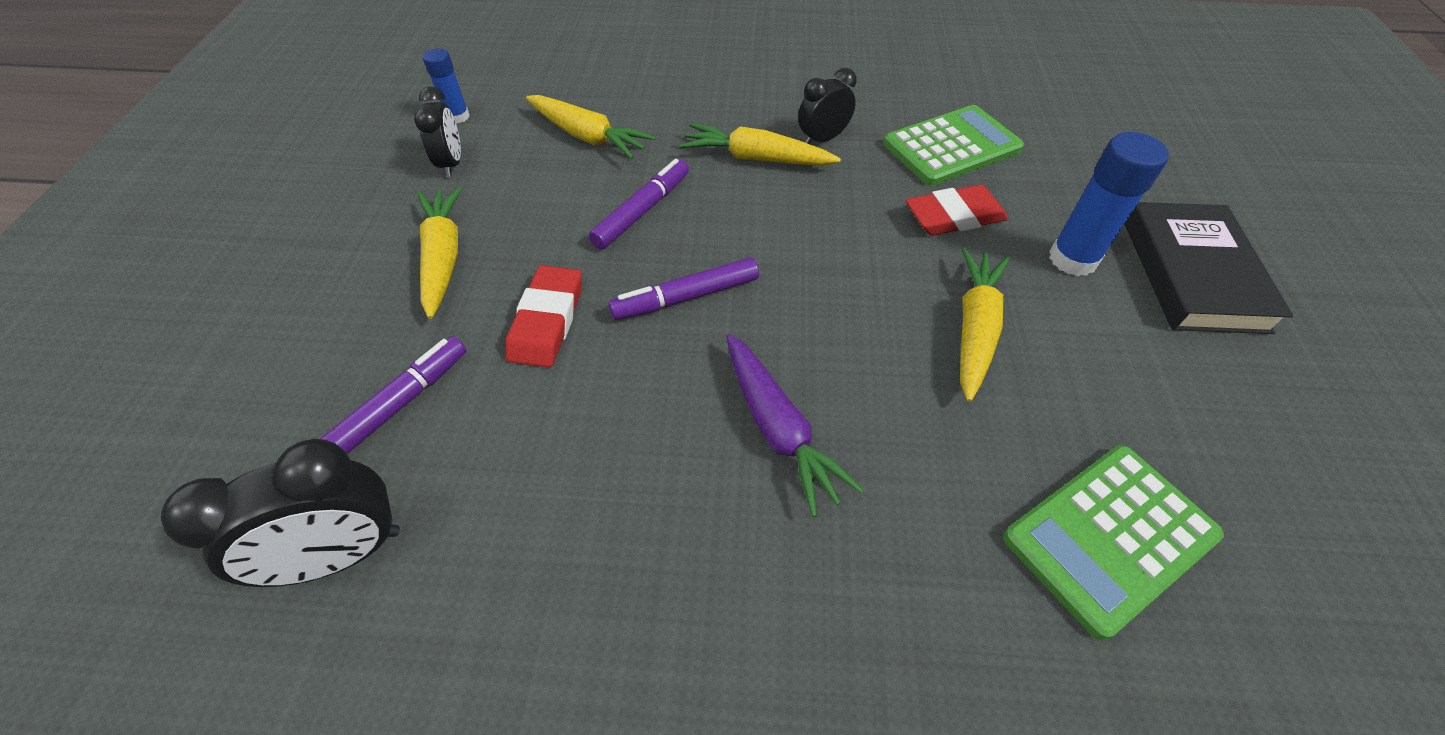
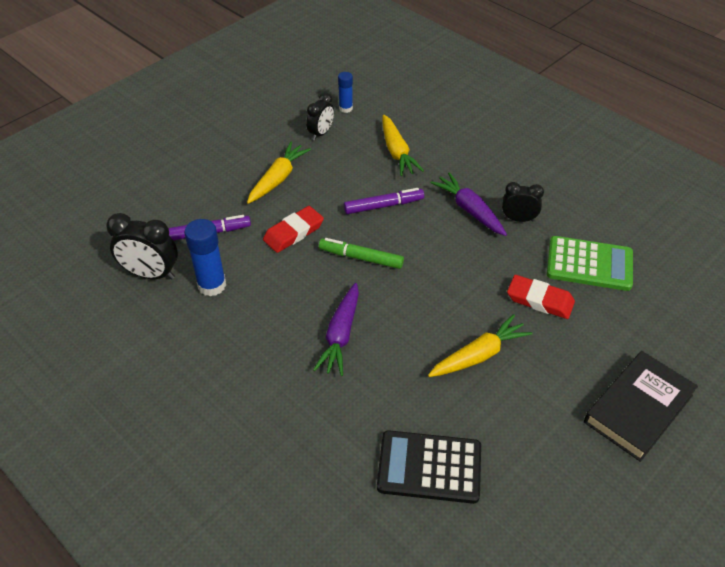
camera: 40 degrees right, 5 degrees down
purple marker [608,257,759,320] -> green marker [319,238,404,269]
yellow carrot [680,123,841,165] -> purple carrot [431,172,507,236]
green calculator [1003,445,1224,640] -> black calculator [377,430,481,504]
blue glue stick [1049,132,1169,276] -> blue glue stick moved to [184,219,226,296]

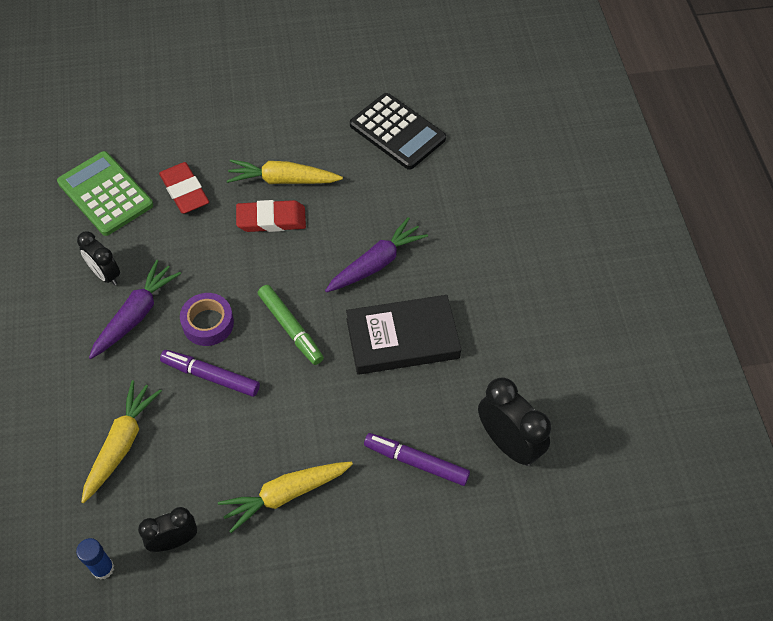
camera: 145 degrees left, 10 degrees up
blue glue stick [184,219,226,296] -> none
red eraser [263,206,324,253] -> red eraser moved to [236,200,306,232]
purple carrot [431,172,507,236] -> purple carrot turned 150 degrees counterclockwise [89,260,181,359]
black book [584,351,698,462] -> black book moved to [346,295,461,375]
none -> purple tape [180,293,234,346]

